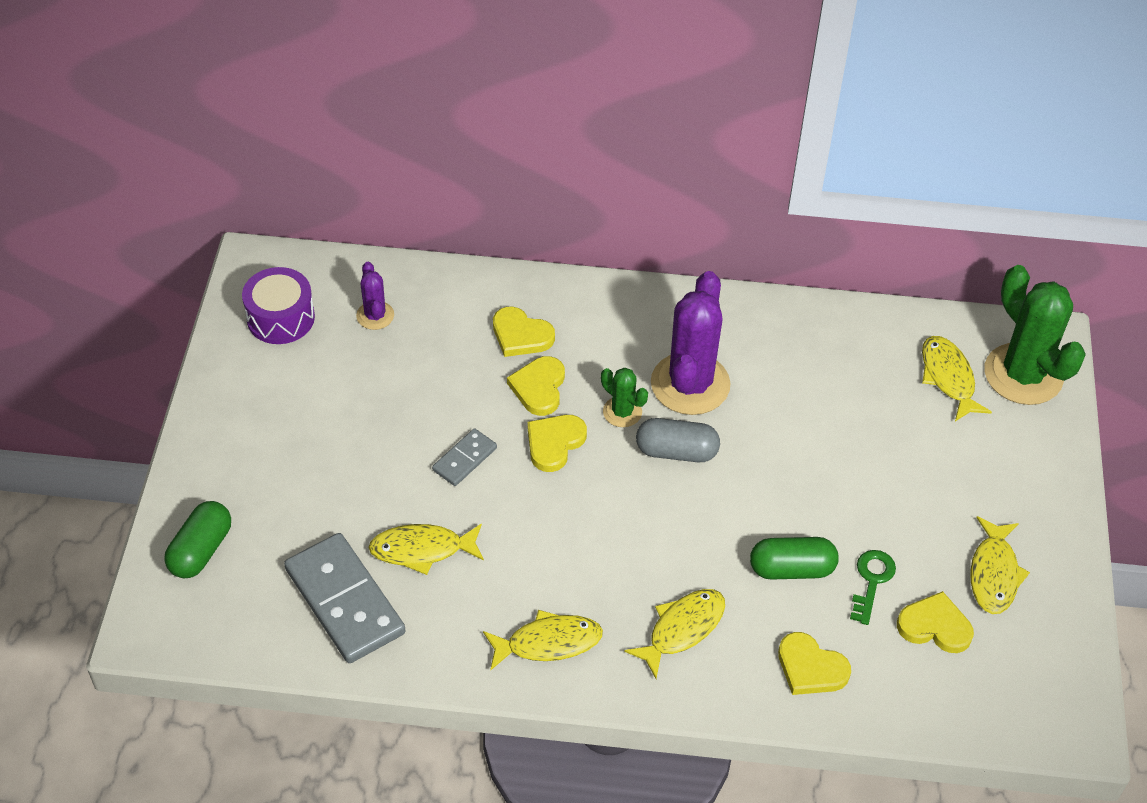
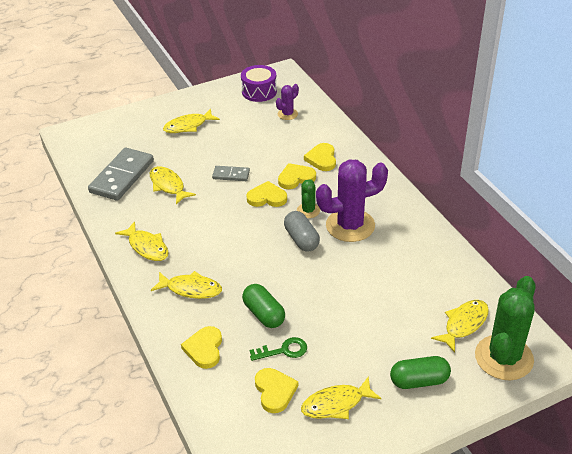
camera: 60 degrees right, 10 degrees down
green capsule [164,501,231,578] -> green capsule moved to [390,356,451,389]
none -> yellow fish [163,109,220,133]

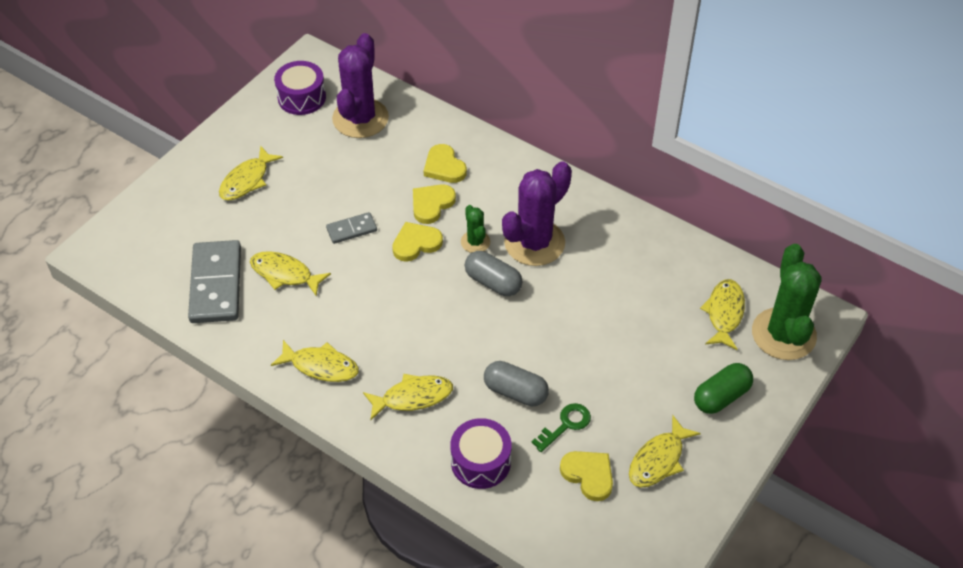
camera: 30 degrees left, 10 degrees up
yellow heart [181,326,222,369] -> purple drum [450,418,512,489]
green capsule [242,284,285,328] -> grey capsule [484,361,549,406]
purple cactus [276,84,299,120] -> purple cactus [332,33,389,138], size x2.05

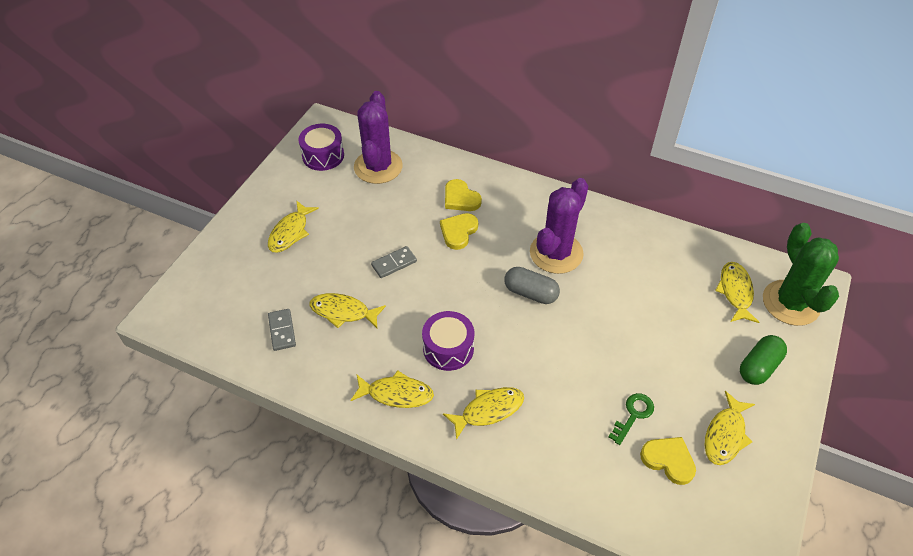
camera: 10 degrees left, 0 degrees up
grey domino [188,240,241,323] -> grey domino [268,309,296,351], size x0.51
yellow heart [392,222,443,262] -> none
purple drum [450,418,512,489] -> purple drum moved to [422,311,474,371]
green cactus [461,205,490,253] -> none
grey capsule [484,361,549,406] -> none

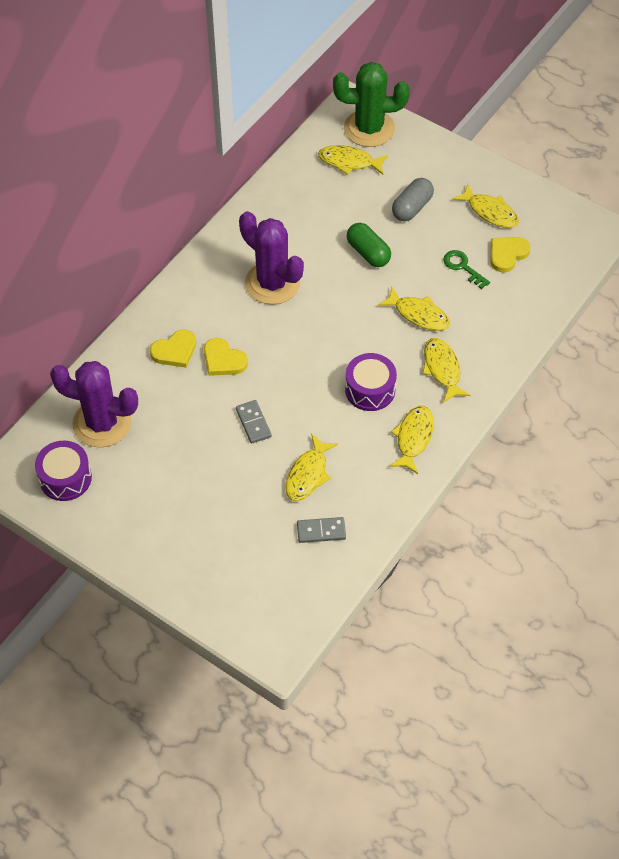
camera: 80 degrees left, 5 degrees up
yellow fish [268,200,319,253] -> yellow fish moved to [378,287,450,331]
grey capsule [504,267,560,304] -> grey capsule moved to [392,178,434,221]
green capsule [740,335,787,385] -> green capsule moved to [347,223,391,267]

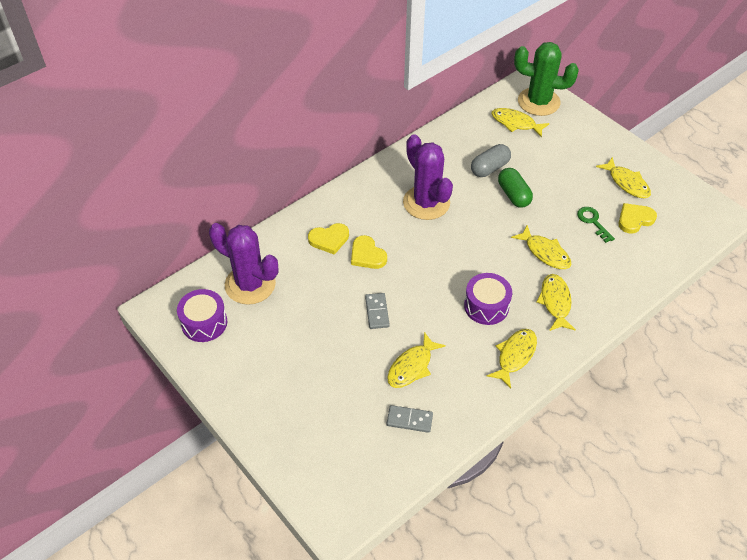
camera: 15 degrees right, 5 degrees down
grey capsule [392,178,434,221] -> grey capsule moved to [471,144,511,177]

